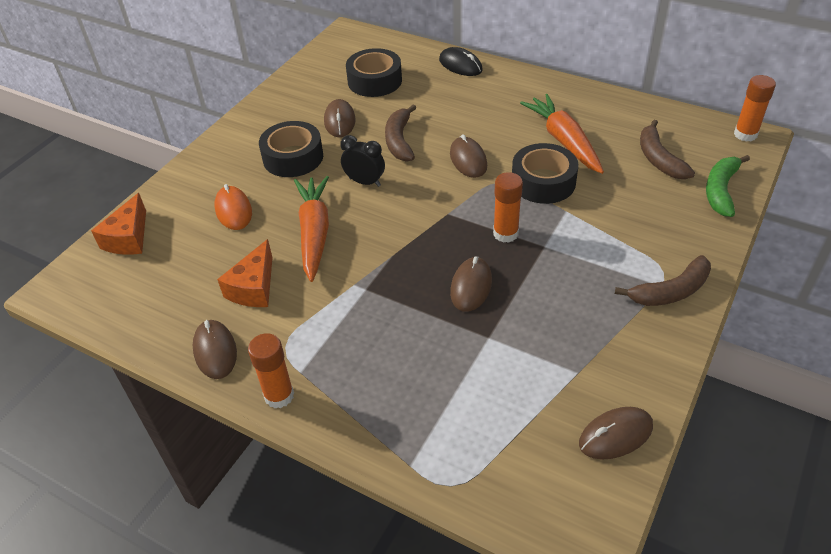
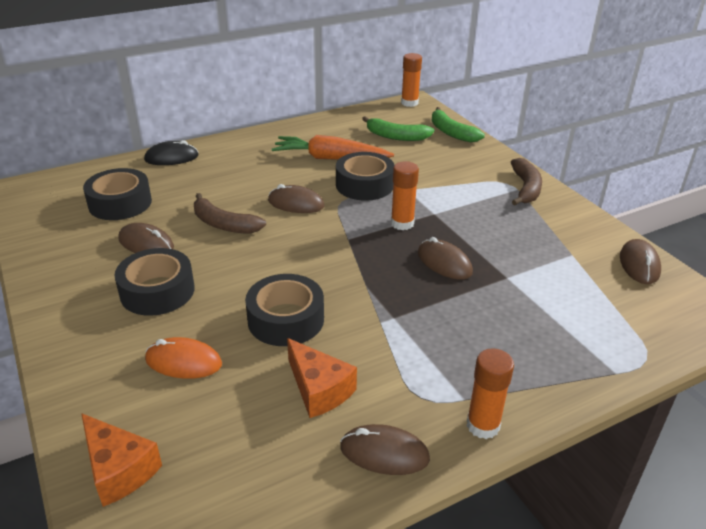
camera: 60 degrees left, 10 degrees down
orange carrot [294,176,329,282] -> black tape [245,274,324,346]
black clock [341,135,385,187] -> none
brown banana [640,120,695,179] -> green banana [362,116,434,141]

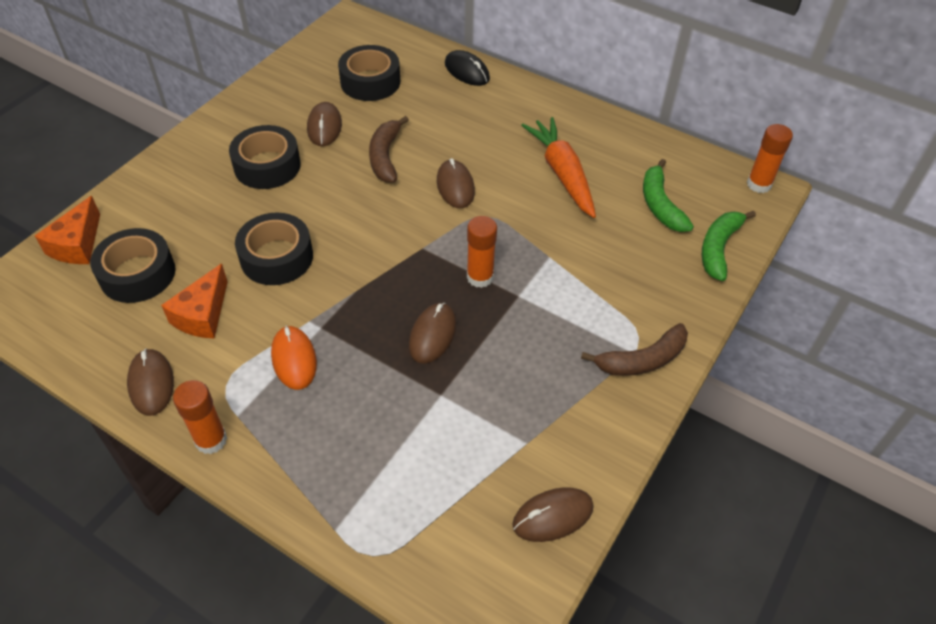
camera: 60 degrees right, 15 degrees up
orange mouse [145,337,222,379] -> orange mouse moved to [271,325,317,390]
black tape [336,152,395,201] -> black tape moved to [90,228,175,303]

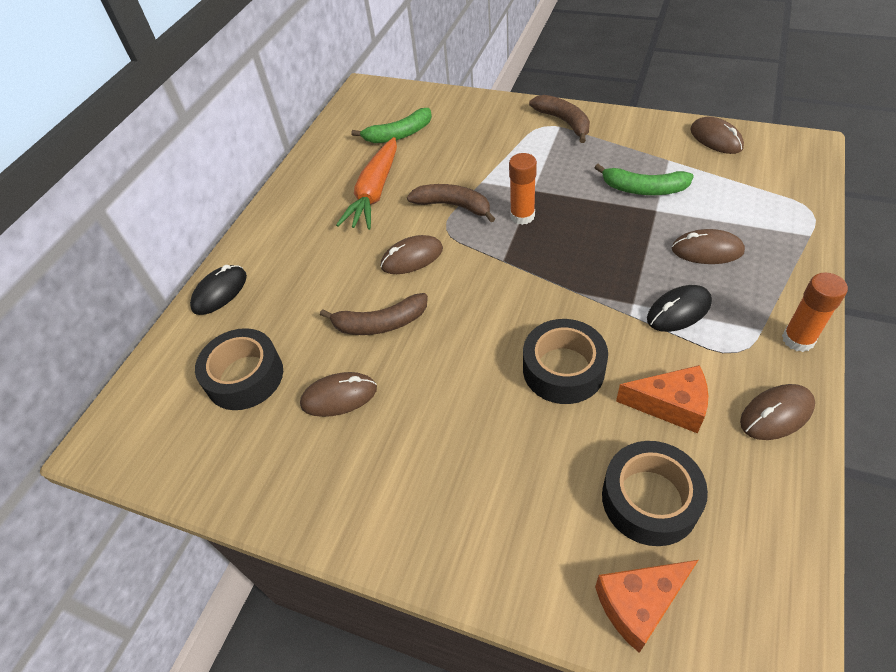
camera: 95 degrees left, 0 degrees up
orange cheese [35,196,100,264] -> orange cheese turned 150 degrees clockwise [595,560,698,653]
black tape [229,125,301,189] -> none
orange mouse [271,325,317,390] -> black mouse [647,285,712,332]
brown mouse [409,303,456,364] -> brown mouse moved to [672,229,745,264]
orange carrot [521,117,596,218] -> orange carrot turned 45 degrees counterclockwise [336,137,397,230]
green banana [702,211,756,281] -> green banana moved to [595,164,694,195]
orange glue stick [747,124,793,193] -> none
none -> brown banana [407,184,495,222]

